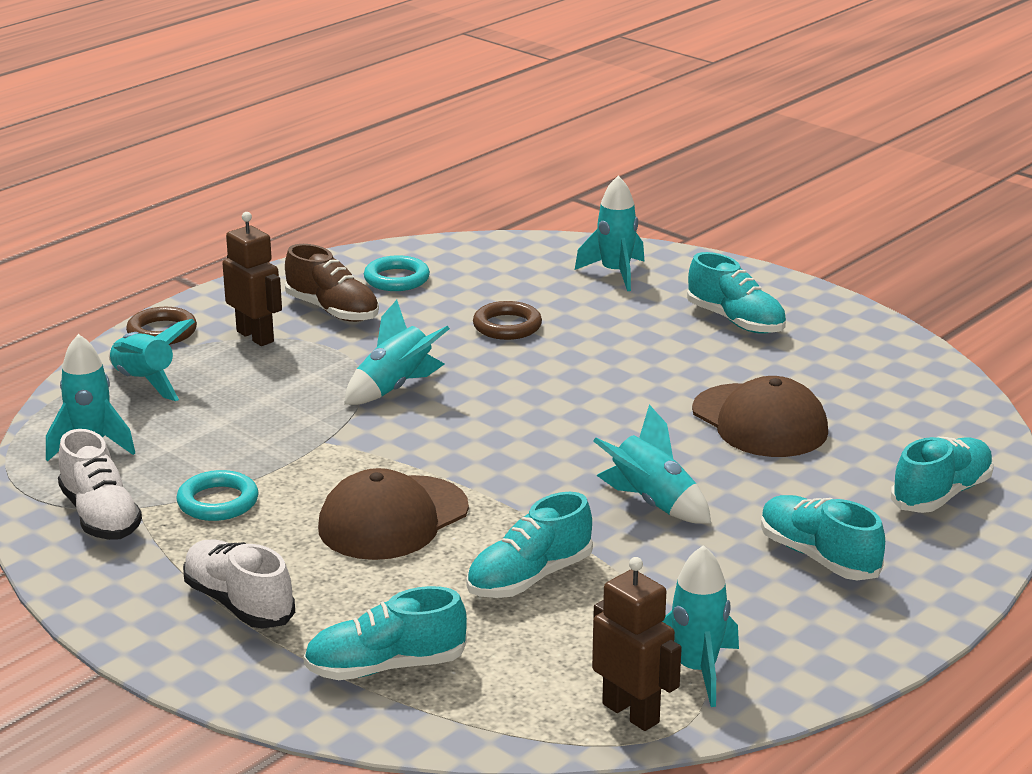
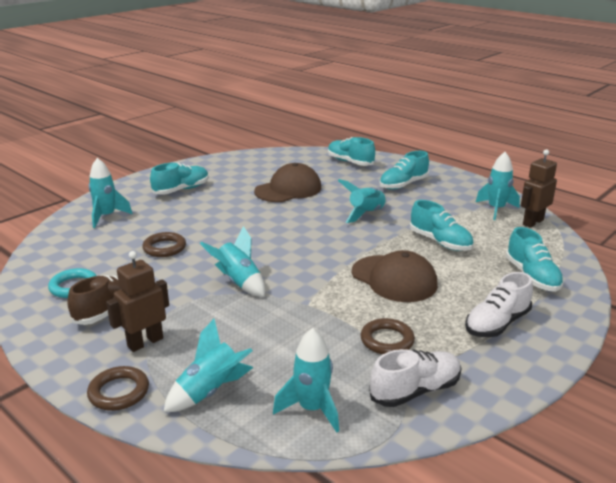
camera: 90 degrees left, 0 degrees up
turquoise ring [177,470,259,521] -> brown ring [360,318,415,355]

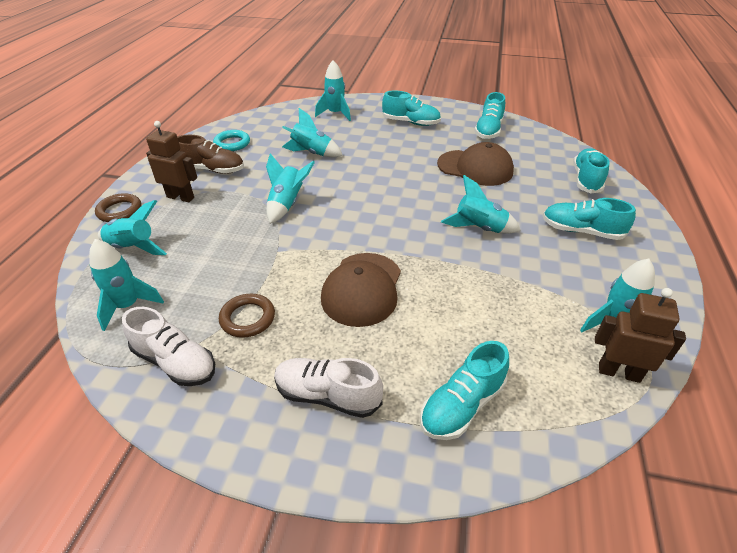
camera: 60 degrees right, 15 degrees up
brown ring [142,232,186,257] -> turquoise rocket [282,108,343,157]
turquoise shoe [410,200,474,251] -> turquoise shoe moved to [474,92,505,139]

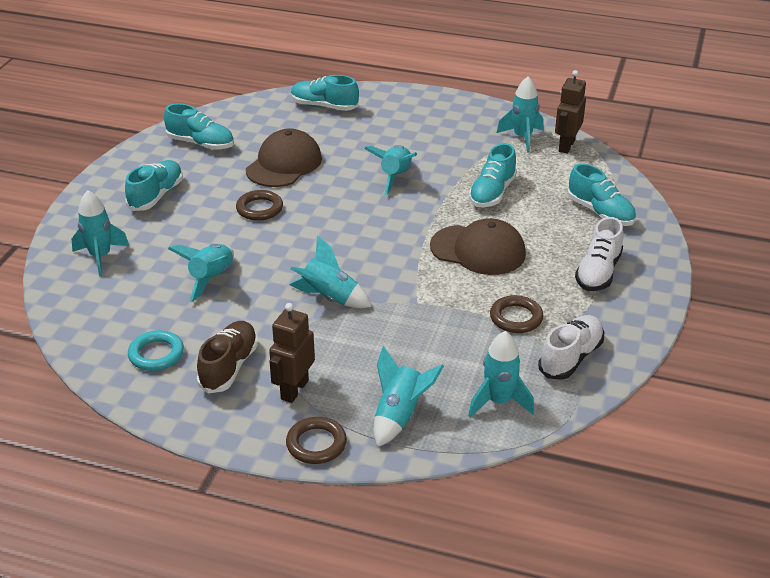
camera: 85 degrees left, 5 degrees down
turquoise shoe [543,198,636,240] -> turquoise shoe moved to [469,143,517,207]
none -> brown ring [236,190,283,221]

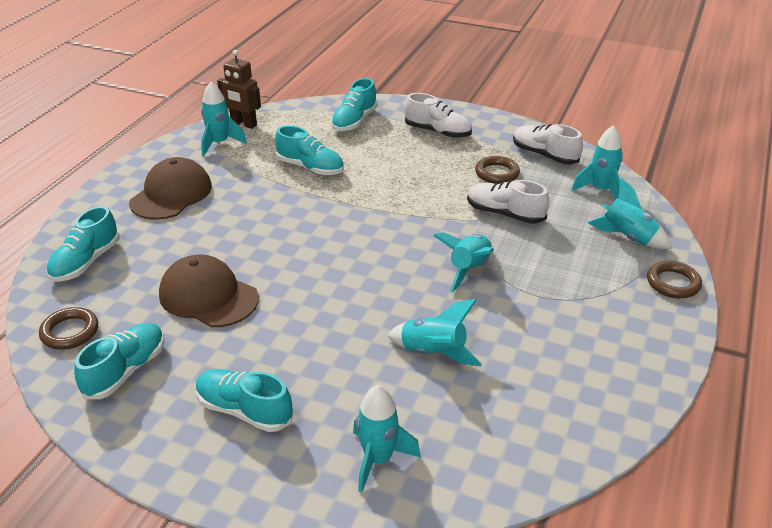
camera: 85 degrees left, 0 degrees up
turquoise ring [128,330,184,371] -> none
brown shoe [197,321,258,393] -> none
brown ring [236,190,283,221] -> brown ring moved to [39,307,98,349]
brown robot [269,303,315,403] -> none
turquoise rocket [364,145,417,195] -> none
brown cap [430,218,526,275] -> brown cap moved to [129,157,212,220]
turquoise shoe [567,163,636,226] -> turquoise shoe turned 150 degrees clockwise [331,78,378,131]
none -> white shoe [467,180,549,224]

